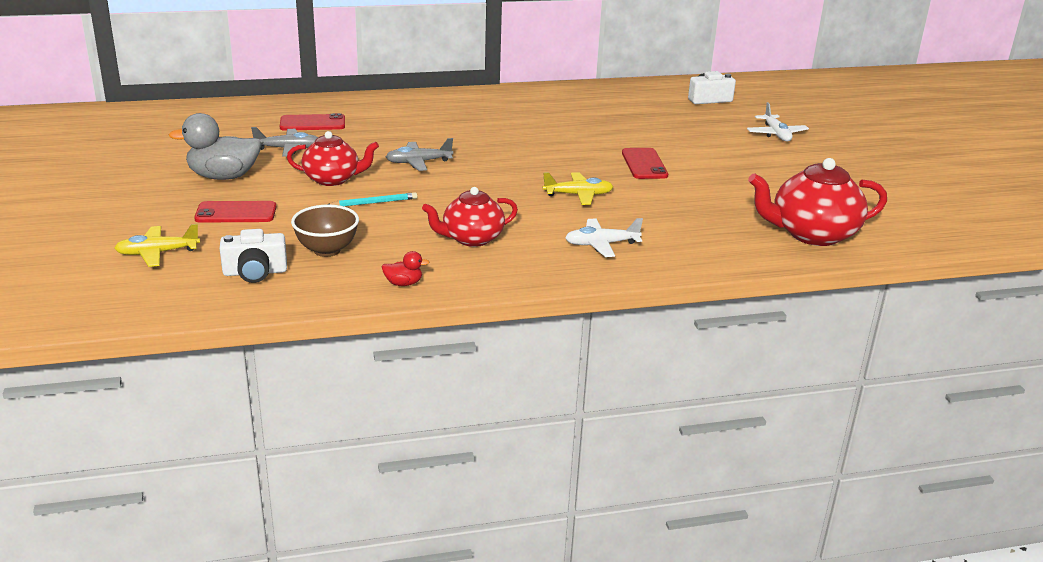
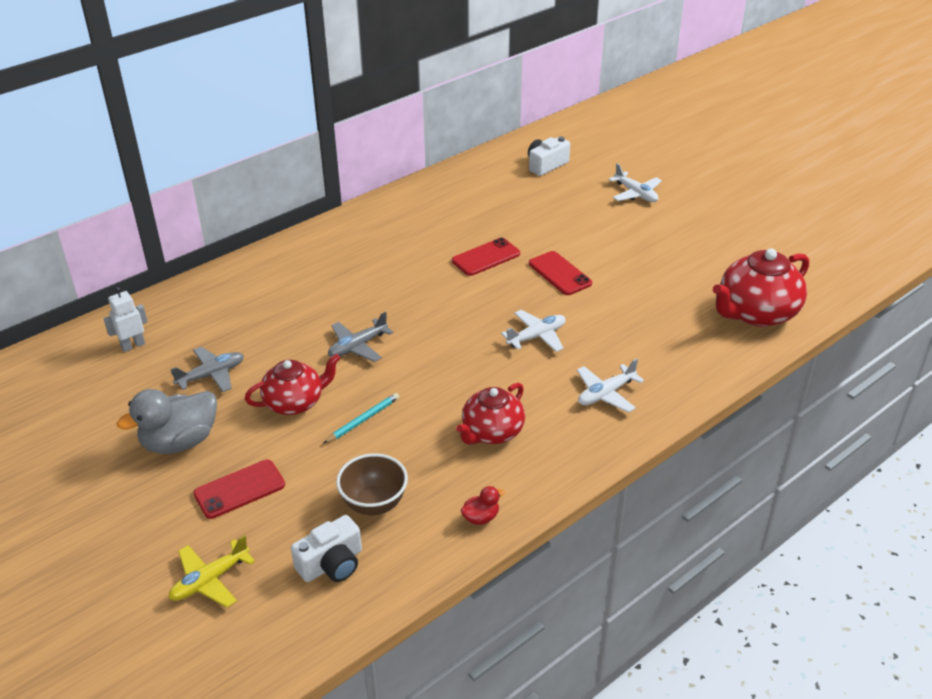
camera: 25 degrees left, 10 degrees up
red phone [280,113,345,131] -> red phone moved to [452,238,520,276]
yellow plane [543,172,613,205] -> white plane [501,310,566,352]
none -> white robot [104,287,148,352]

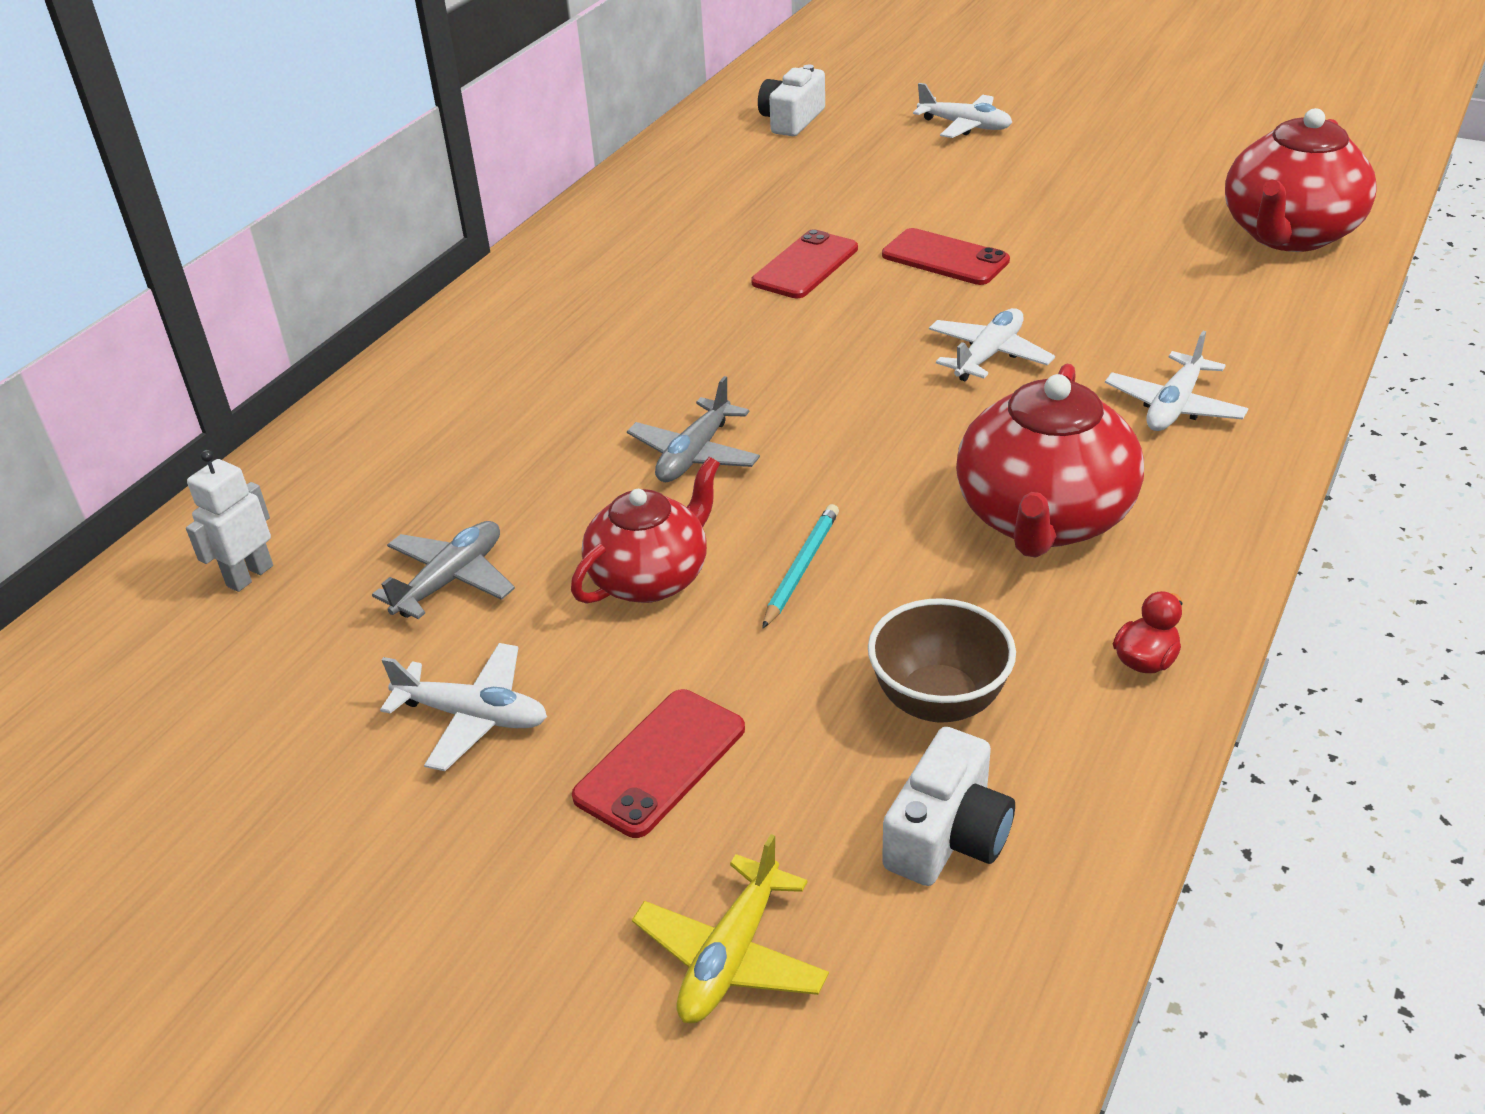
camera: 20 degrees left, 0 degrees up
grey duck [117,389,217,454] -> white plane [380,643,547,771]
red teapot [456,383,525,445] -> red teapot [956,364,1144,558], size x1.50

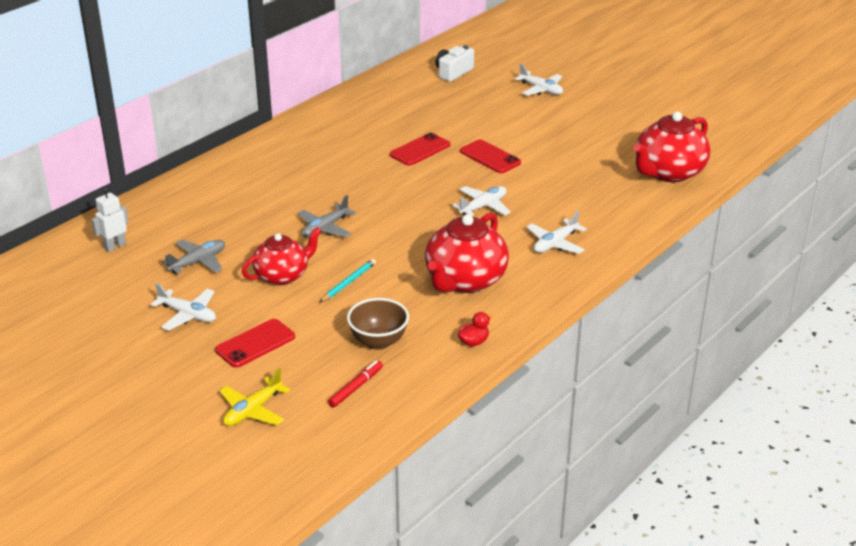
camera: 10 degrees right, 5 degrees down
white camera [882,727,1015,886] -> red marker [328,361,383,408]

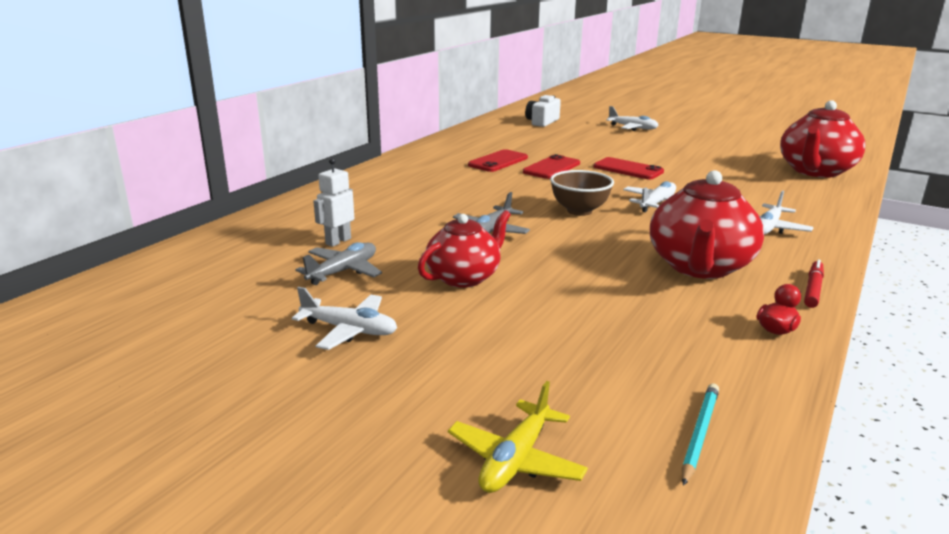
camera: 10 degrees left, 10 degrees down
white robot [91,188,128,252] -> white robot moved to [313,158,354,247]
red phone [215,319,295,368] -> red phone moved to [468,149,528,172]
turquoise pencil [319,259,376,303] -> turquoise pencil moved to [682,383,719,486]
red marker [328,361,383,408] -> red marker moved to [804,259,824,308]
brown bowl [347,298,409,350] -> brown bowl moved to [550,170,614,216]

